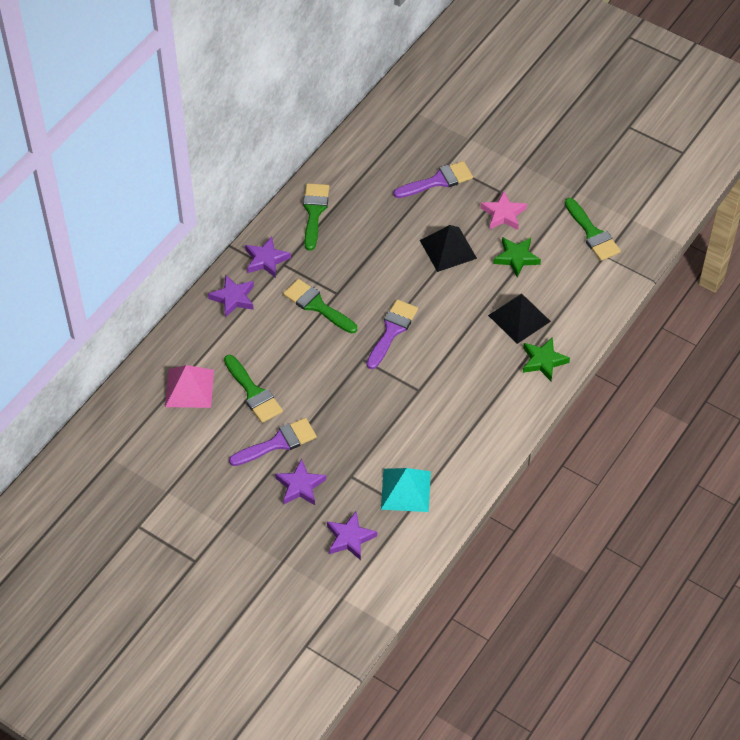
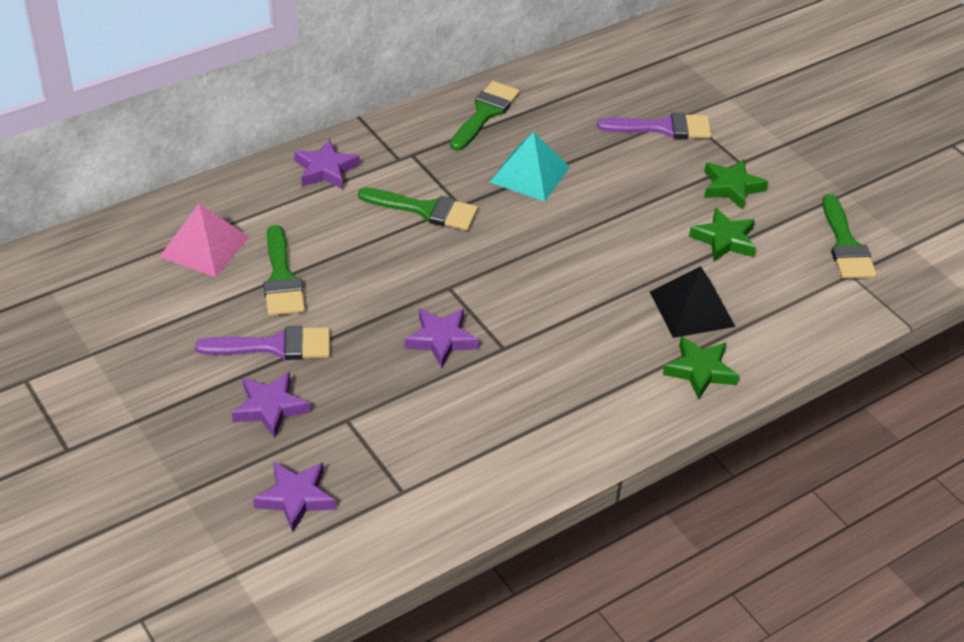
camera: 20 degrees right, 10 degrees down
purple star [245,236,291,278] -> purple star moved to [405,308,479,368]
green brush [283,279,357,334] -> green brush turned 135 degrees clockwise [358,188,478,231]
purple brush [366,299,418,369] -> none
turquoise pyramid [381,468,431,512] -> turquoise pyramid moved to [490,132,570,202]
black pyramid [420,225,477,272] -> none
pink star [481,191,527,230] -> green star [704,159,768,210]

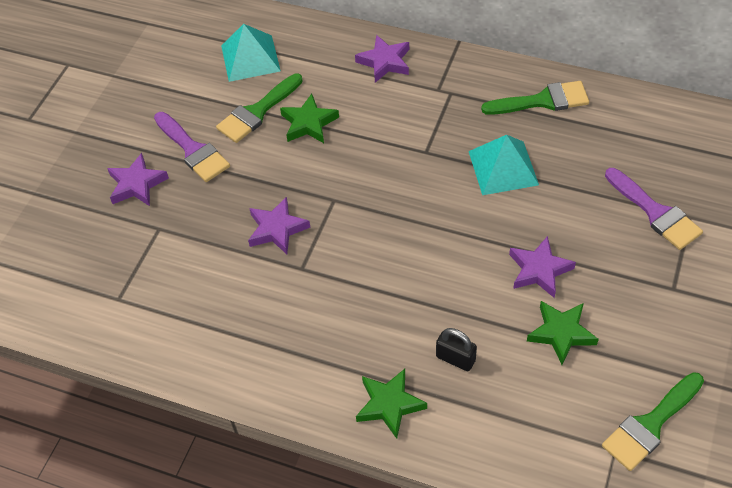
camera: 60 degrees right, 10 degrees up
pink pyramid [159,203,249,277] -> turquoise pyramid [221,24,281,82]
purple star [253,461,336,532] -> purple star moved to [509,236,576,298]
green brush [358,188,478,231] -> none
black pyramid [650,266,736,338] -> black padlock [436,328,477,371]
green star [704,159,768,210] -> green star moved to [280,94,339,143]

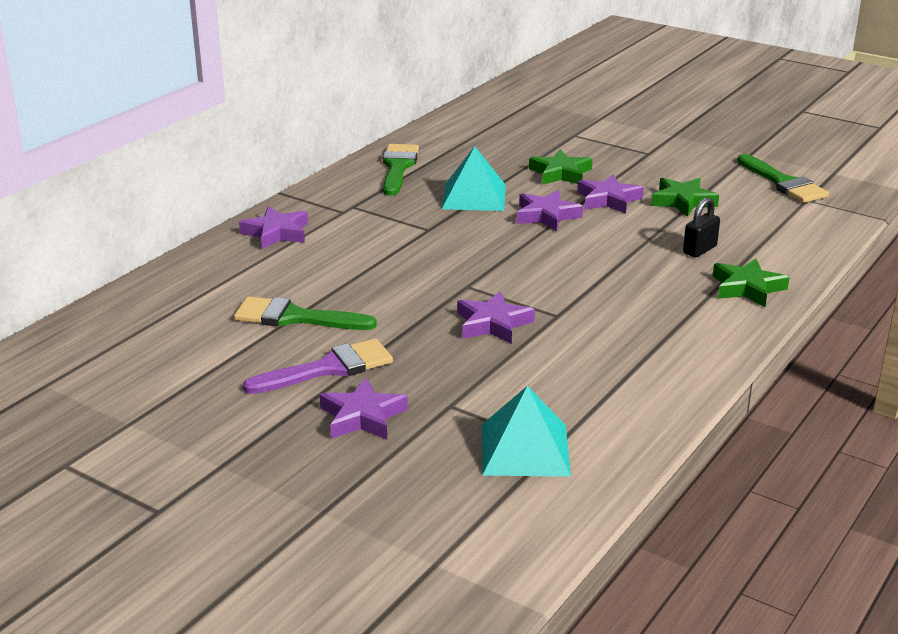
camera: 80 degrees left, 25 degrees down
green brush [216,74,303,143] -> green brush turned 135 degrees clockwise [234,296,377,330]
turquoise pyramid [221,24,281,82] -> turquoise pyramid moved to [482,386,571,477]
green star [280,94,339,143] -> green star moved to [529,149,593,185]
purple brush [605,168,703,250] -> none
none -> purple star [517,190,583,232]

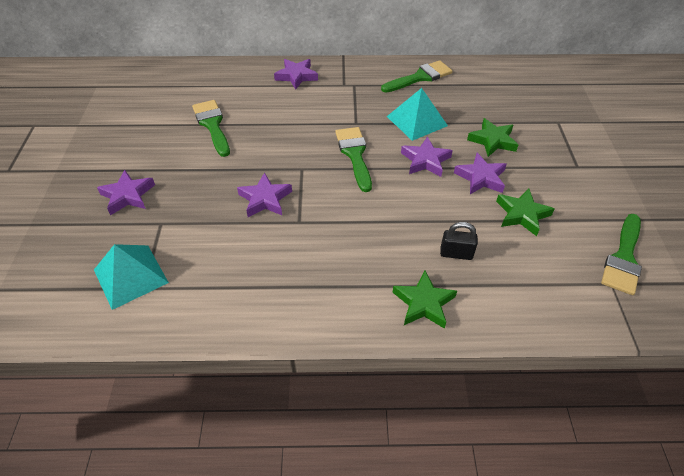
camera: 55 degrees right, 20 degrees up
purple brush [243,339,393,394] -> none
none -> green brush [335,127,372,192]

